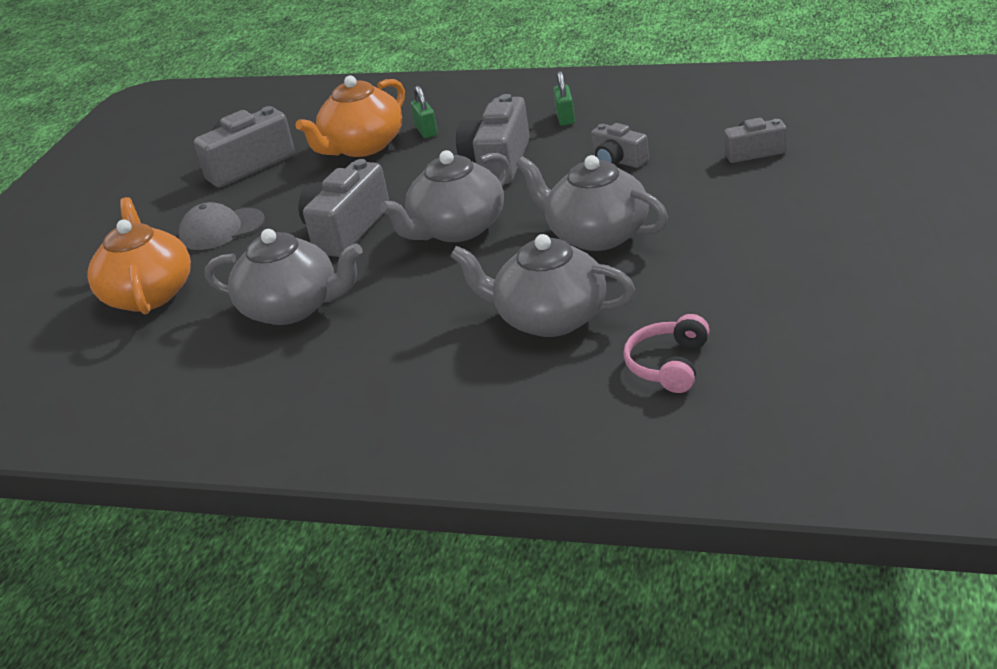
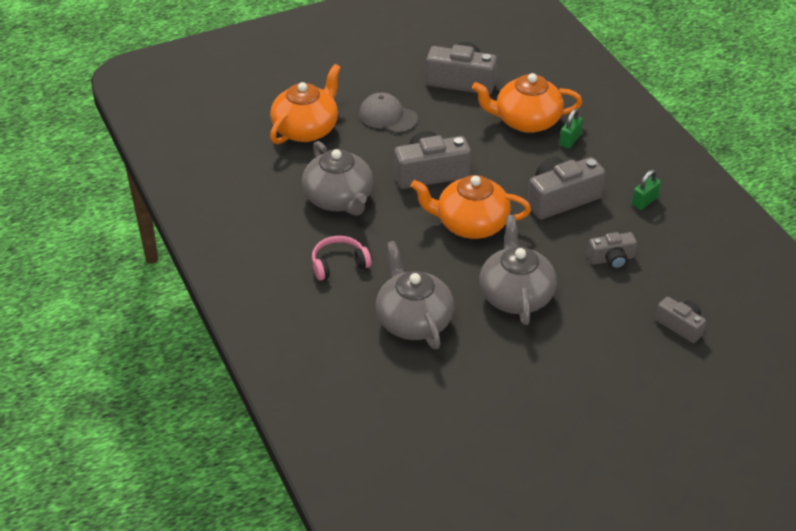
camera: 45 degrees right, 10 degrees up
grey teapot [379,150,510,242] -> orange teapot [411,175,531,239]
grey camera [591,123,649,168] -> grey camera turned 105 degrees counterclockwise [587,232,637,269]
pink headphones [623,314,710,393] -> pink headphones moved to [312,236,371,281]

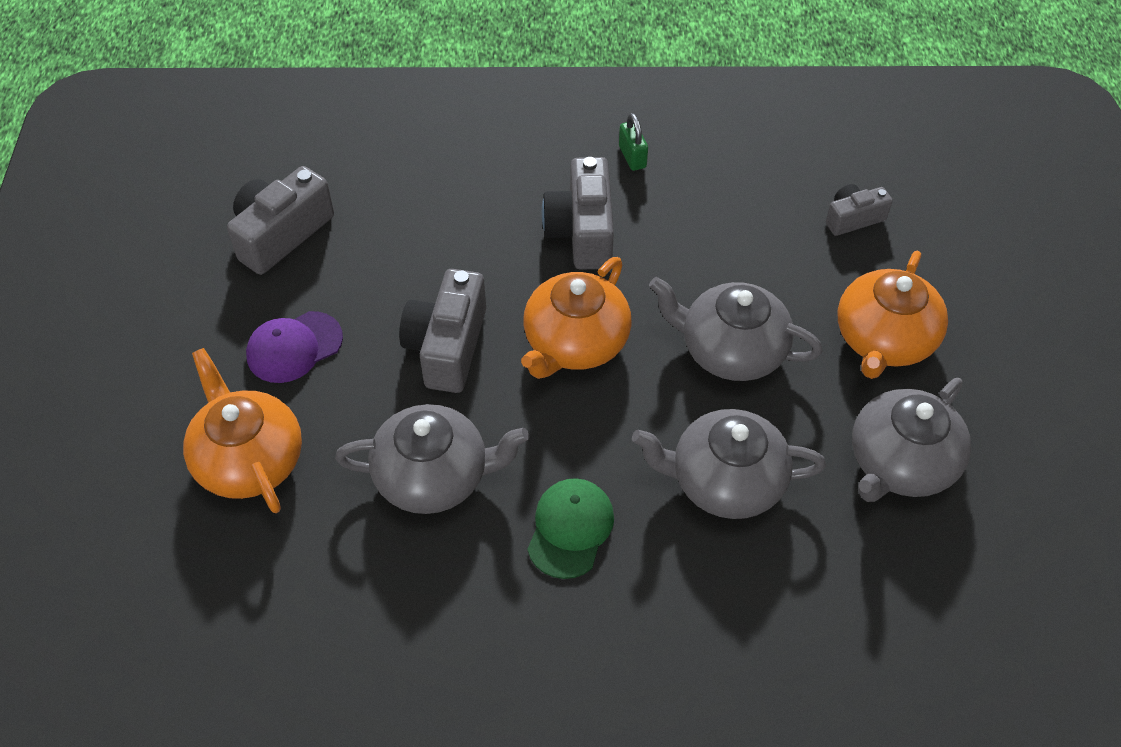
camera: 65 degrees left, 10 degrees up
pink headphones [312,236,371,281] -> green cap [527,478,614,579]
grey cap [359,93,418,133] -> purple cap [246,311,343,383]
orange teapot [472,73,582,133] -> orange teapot moved to [837,251,948,379]
green padlock [559,108,583,149] -> none
grey camera [587,232,637,269] -> none
none -> grey teapot [852,378,971,502]

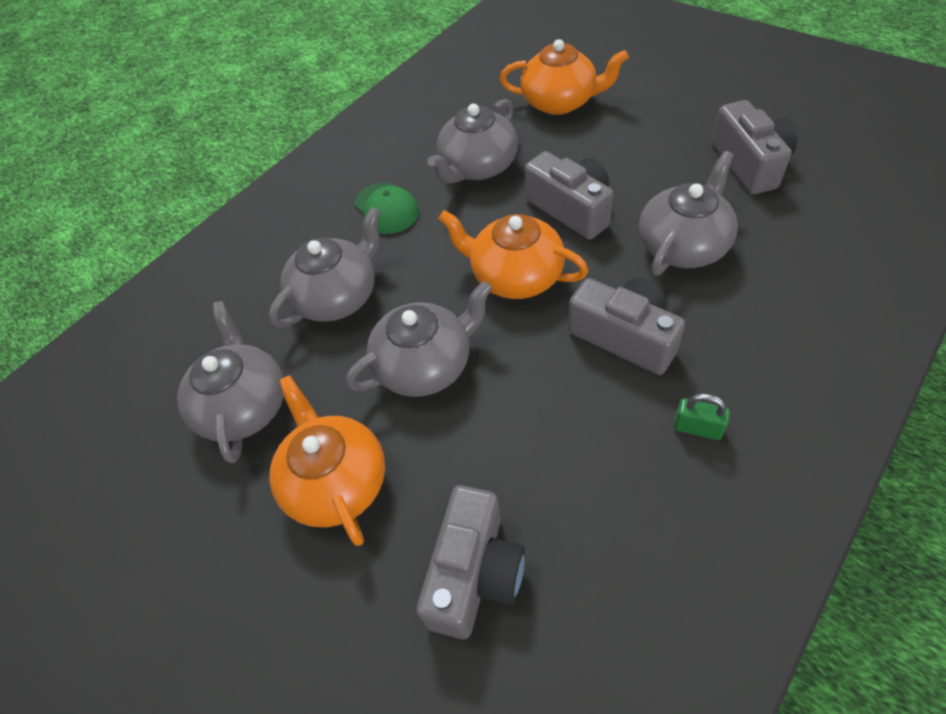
camera: 135 degrees right, 0 degrees up
purple cap [246,311,343,383] -> none
orange teapot [521,257,632,379] -> orange teapot turned 45 degrees counterclockwise [438,210,589,299]
grey camera [826,184,893,236] -> grey camera [416,485,525,639], size x1.71
none -> grey teapot [639,151,738,276]

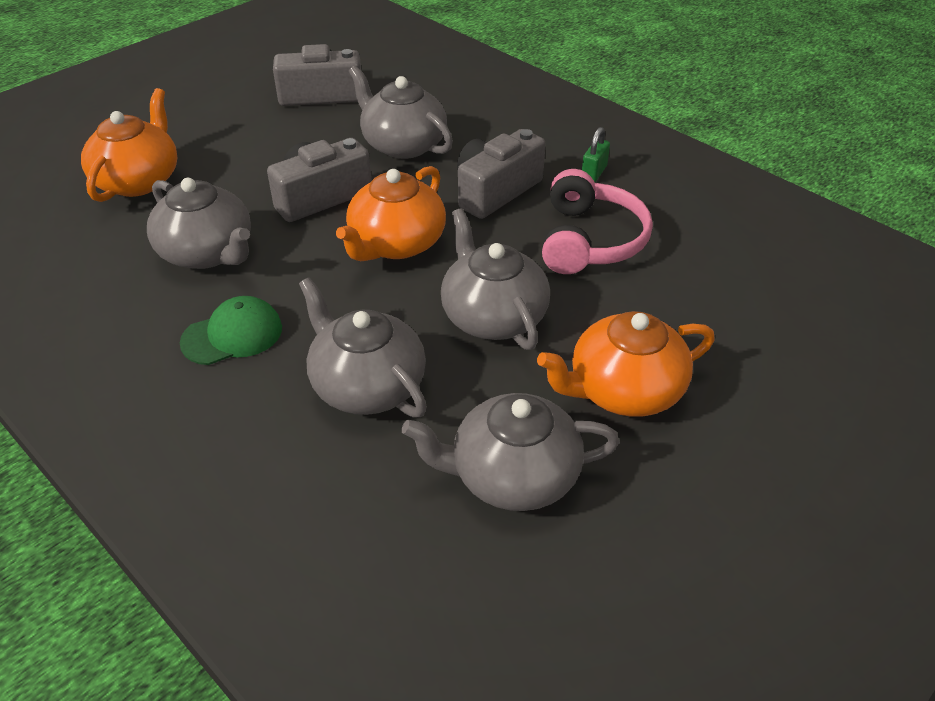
camera: 90 degrees left, 10 degrees down
grey camera [416,485,525,639] -> none
none -> pink headphones [542,169,653,274]

